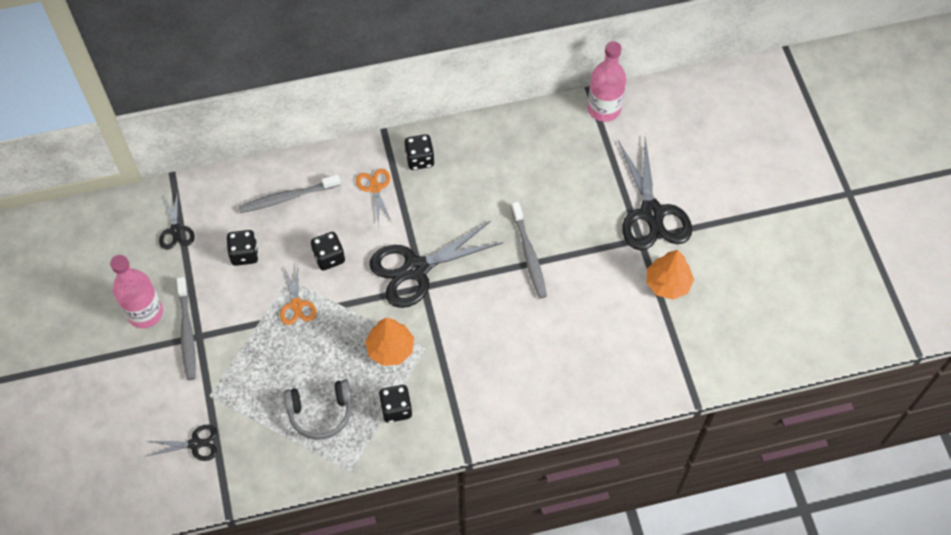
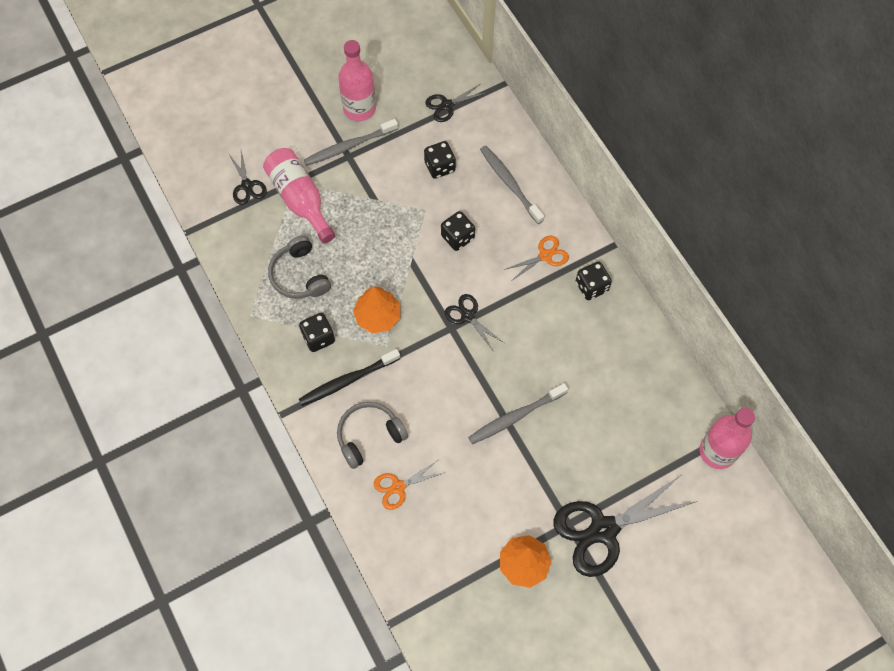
camera: 75 degrees right, 5 degrees up
orange scissors [280,265,316,325] -> orange scissors moved to [374,460,443,510]
black scissors [369,221,504,308] -> black scissors [445,294,504,352], size x0.50
none -> pink bottle [263,148,335,243]
none -> black toothbrush [299,349,400,406]
none -> grey headphones [337,402,408,469]

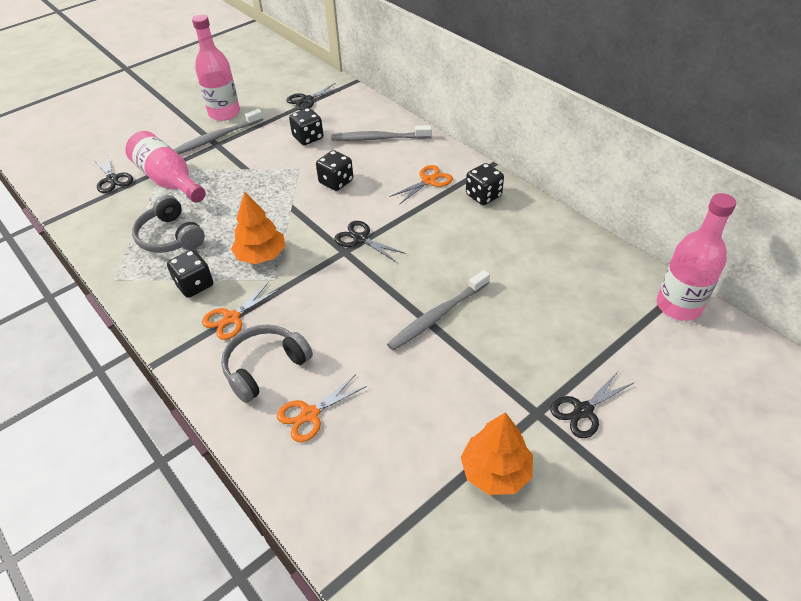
camera: 10 degrees left, 20 degrees down
black toothbrush [299,349,400,406] -> orange scissors [202,282,280,340]
grey toothbrush [480,146,544,224] -> grey toothbrush turned 45 degrees counterclockwise [331,125,432,141]
black scissors [553,475,698,577] -> black scissors [550,372,635,438], size x0.50

